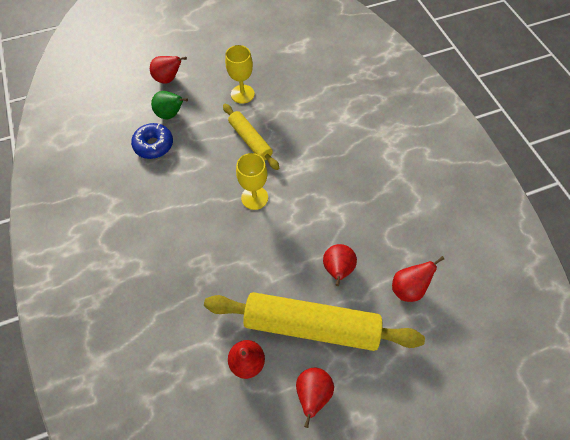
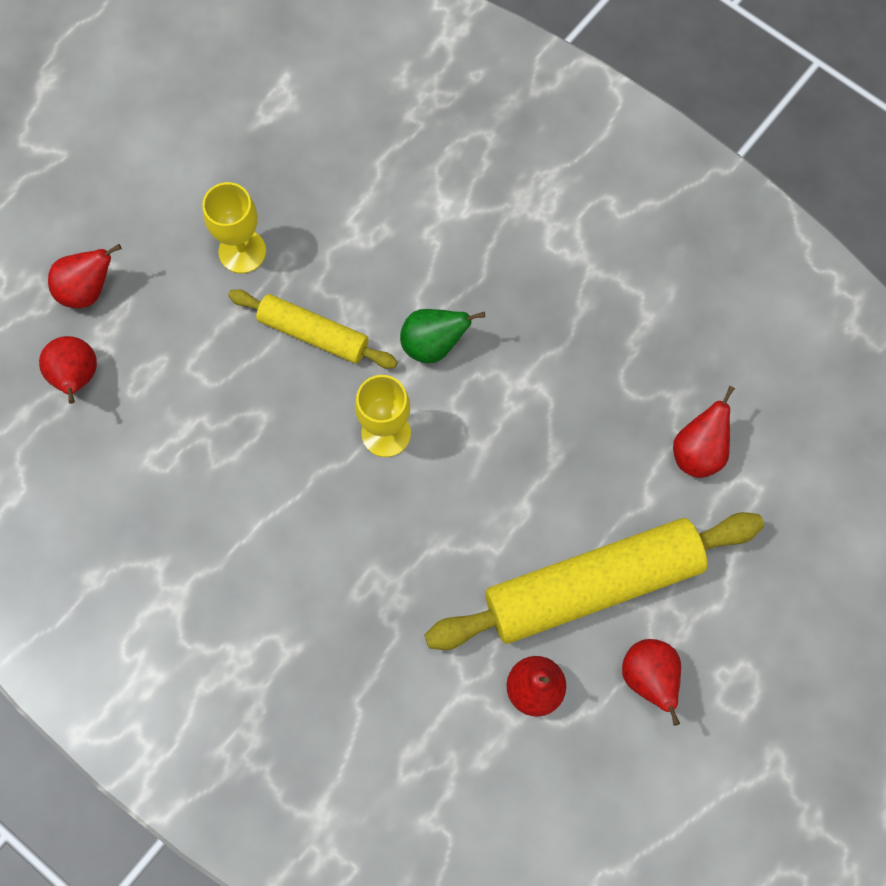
camera: 30 degrees left, 10 degrees up
blue donut [131,123,173,159] -> none
green pear [151,91,188,119] -> green pear moved to [400,309,485,363]
red pear [323,244,357,286] -> red pear moved to [39,336,97,404]

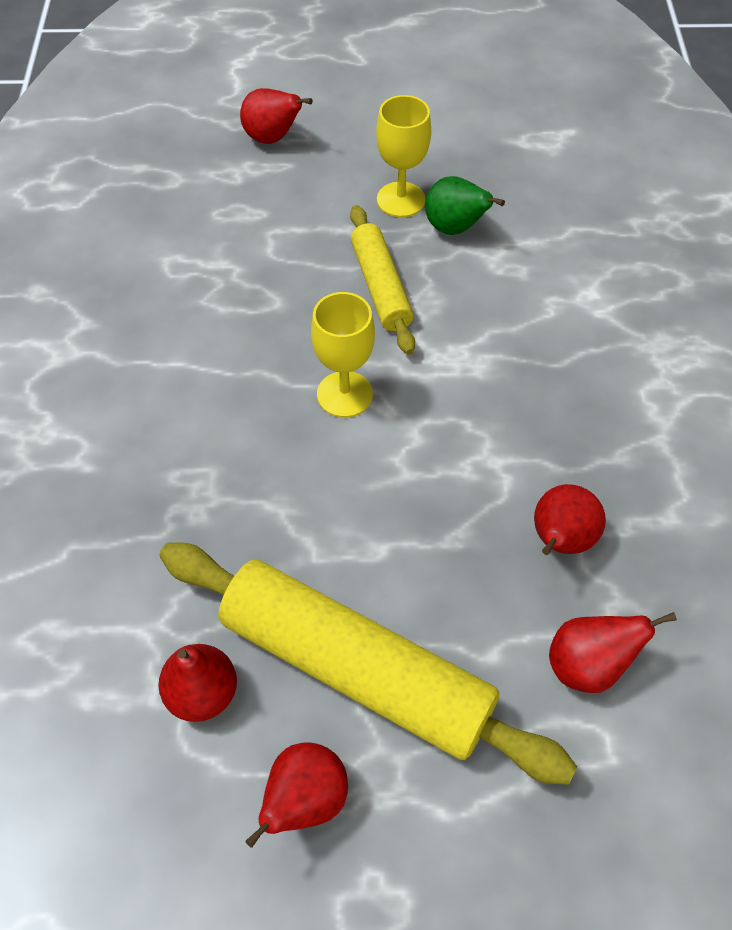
camera: 50 degrees right, 15 degrees down
red pear [39,336,97,404] -> red pear moved to [534,484,606,555]
green pear [400,309,485,363] -> green pear moved to [425,176,505,235]

